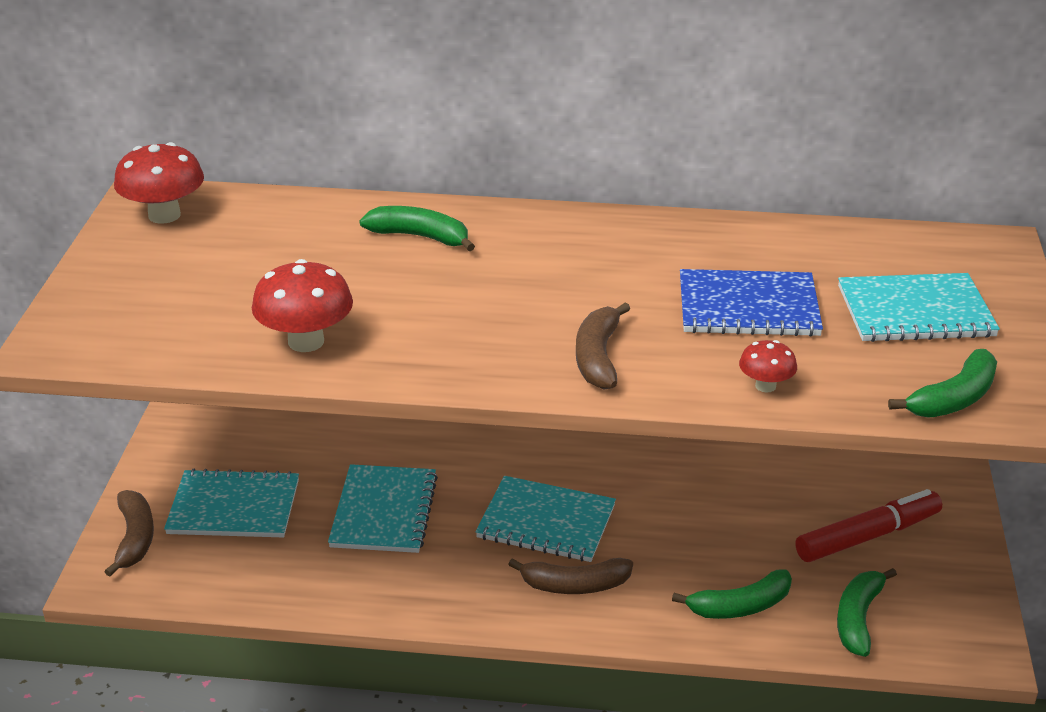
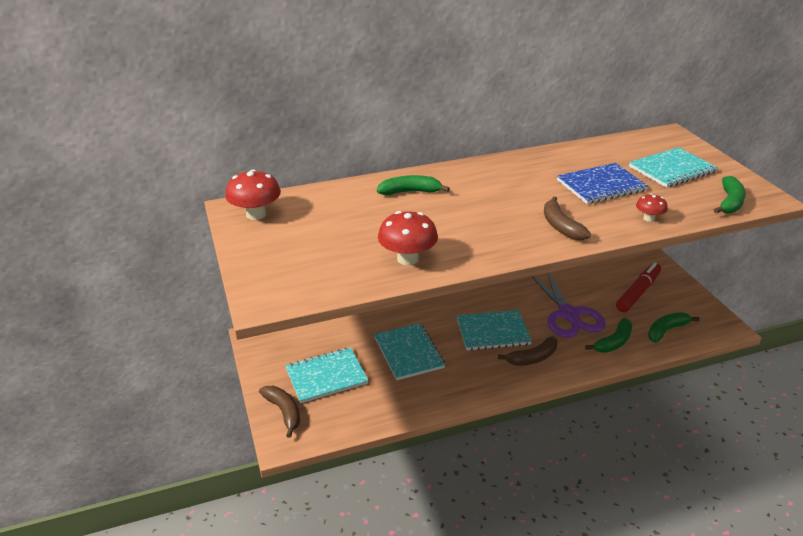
camera: 25 degrees left, 0 degrees up
green banana [837,568,897,657] -> green banana turned 60 degrees clockwise [648,312,700,343]
none -> purple scissors [531,272,606,338]

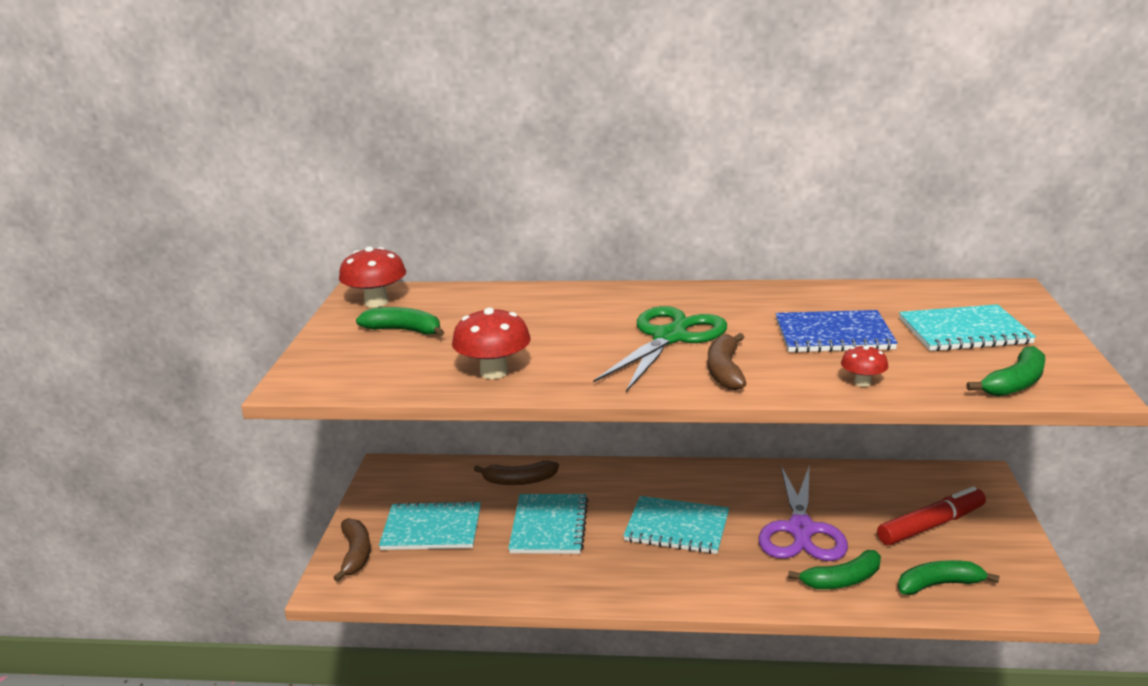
camera: 25 degrees right, 10 degrees down
green banana [377,175,450,195] -> green banana moved to [356,307,444,336]
brown banana [498,336,558,366] -> brown banana moved to [474,461,559,485]
none -> green scissors [593,306,727,392]

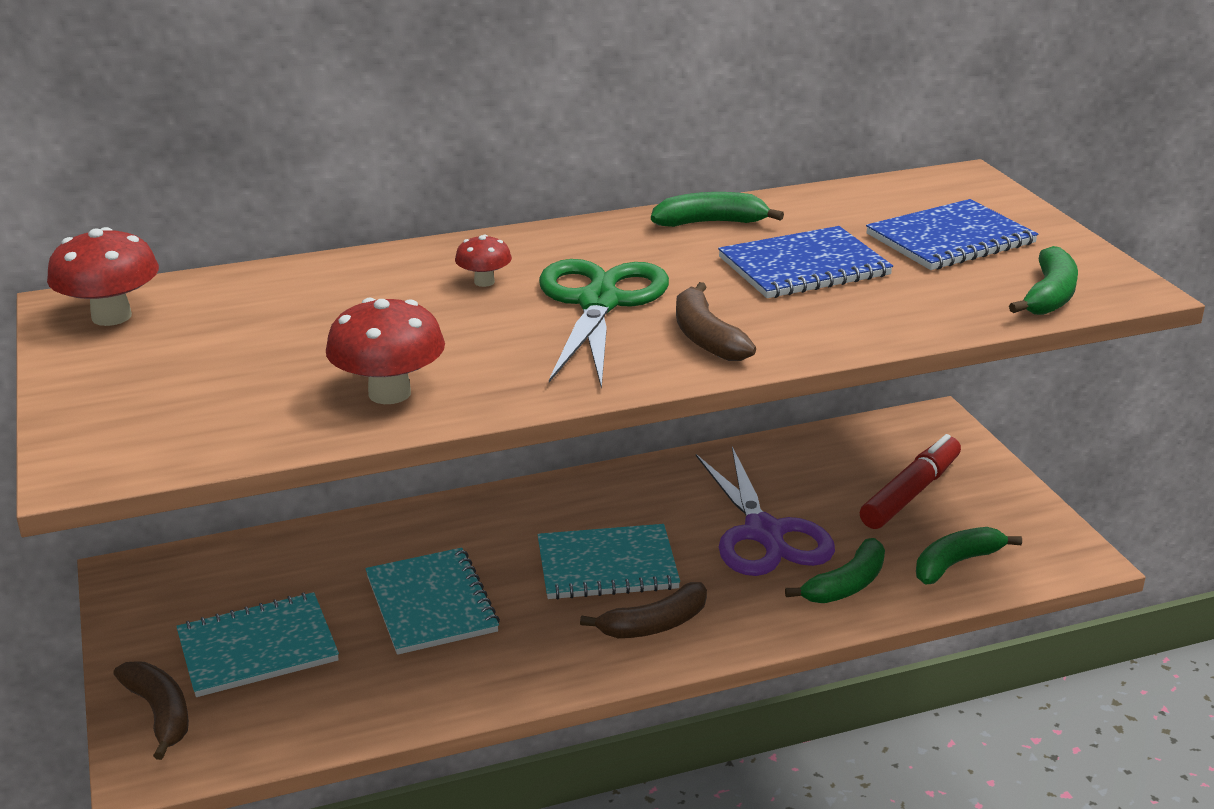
camera: 25 degrees left, 5 degrees up
green banana [356,307,444,336] -> green banana moved to [651,192,784,227]
brown banana [474,461,559,485] -> brown banana moved to [580,582,707,638]
red mushroom [841,345,888,387] -> red mushroom moved to [455,235,512,287]
turquoise notebook [899,304,1036,351] -> blue notebook [866,199,1038,270]

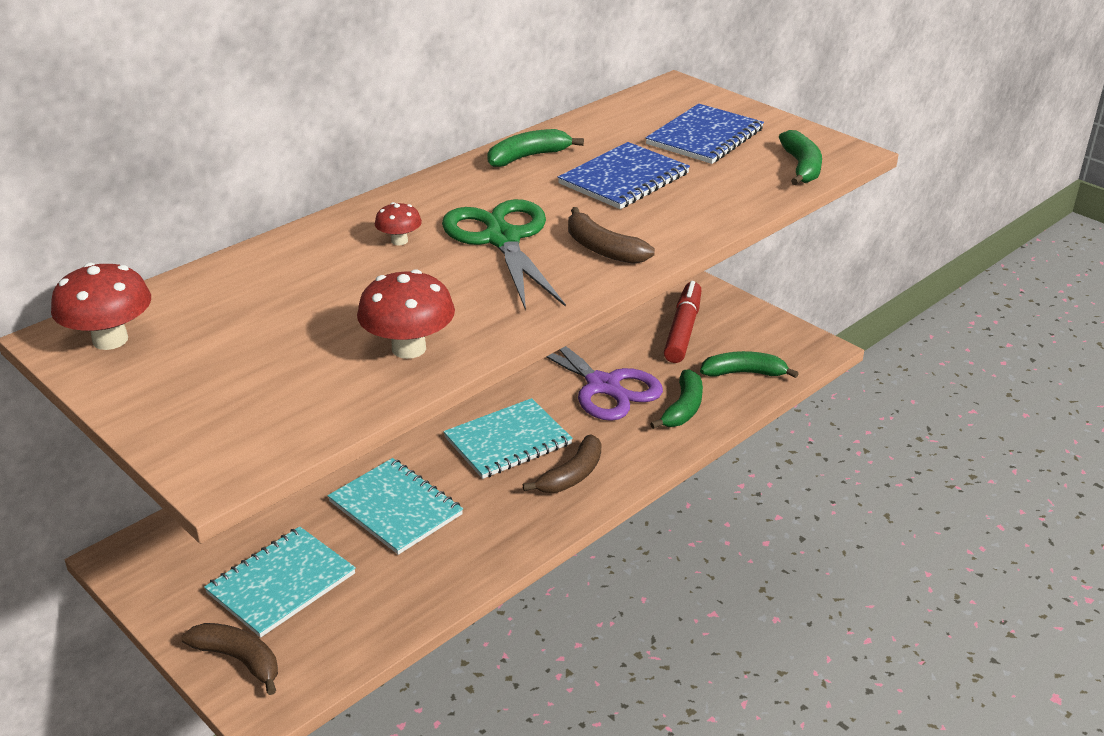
camera: 25 degrees left, 5 degrees up
green banana [916,527,1022,584] -> green banana turned 60 degrees clockwise [700,351,799,378]

